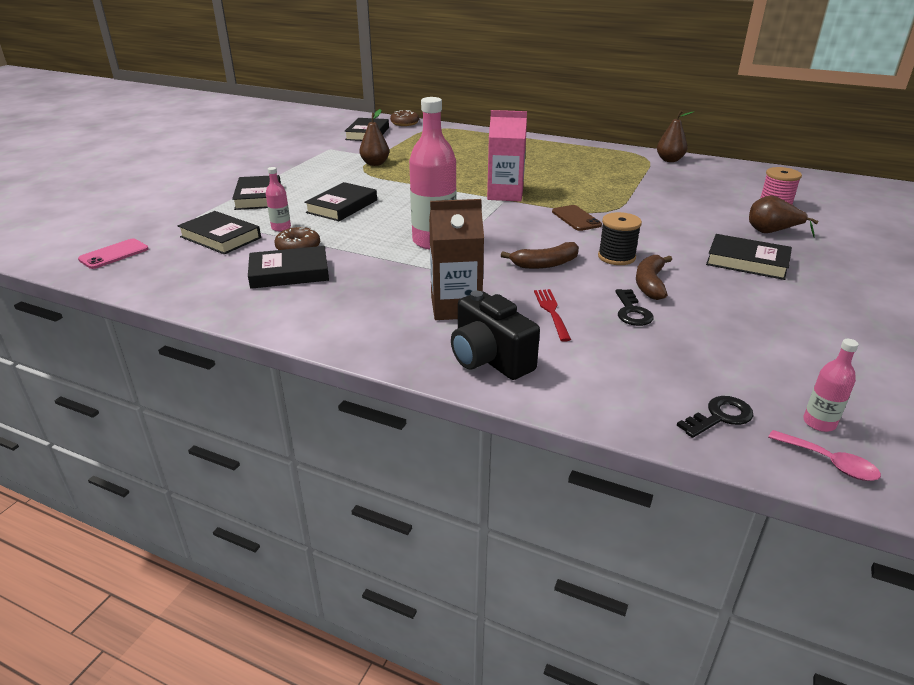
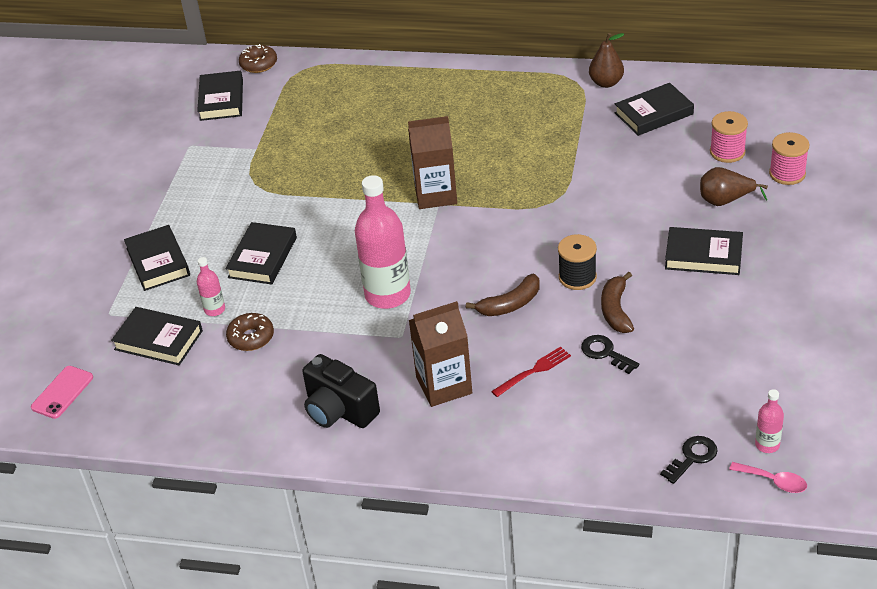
camera: 10 degrees left, 10 degrees up
black book [248,246,329,289] -> black book moved to [615,83,694,136]
brown pear [360,109,389,166] -> none
black camera [451,291,540,380] -> black camera moved to [302,354,380,428]
pink carton [487,110,527,202] -> brown carton [408,116,457,209]
red fork [534,289,571,342] -> red fork turned 75 degrees clockwise [491,347,571,397]
brown phone [552,205,602,231] -> none
black key [615,289,654,326] -> black key turned 150 degrees clockwise [581,335,639,374]
none -> pink spool [769,132,810,185]

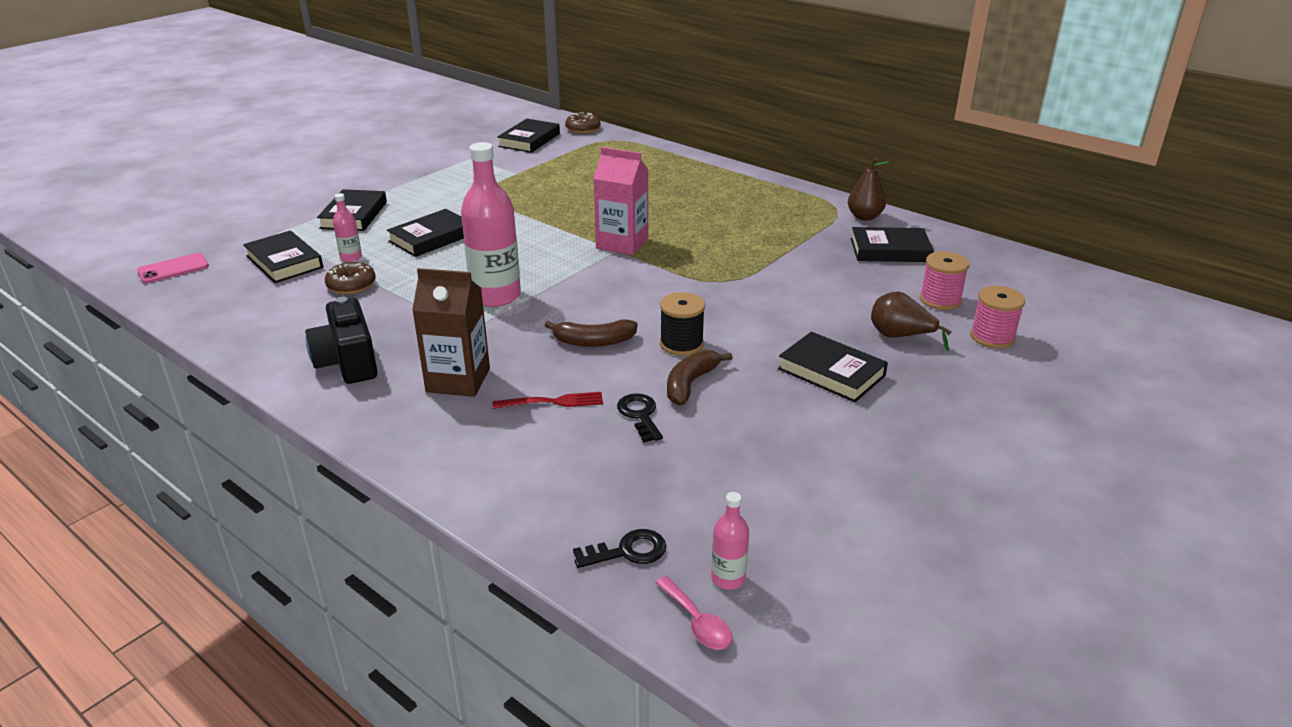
camera: 25 degrees right, 10 degrees down
brown carton [408,116,457,209] -> pink carton [593,147,649,255]

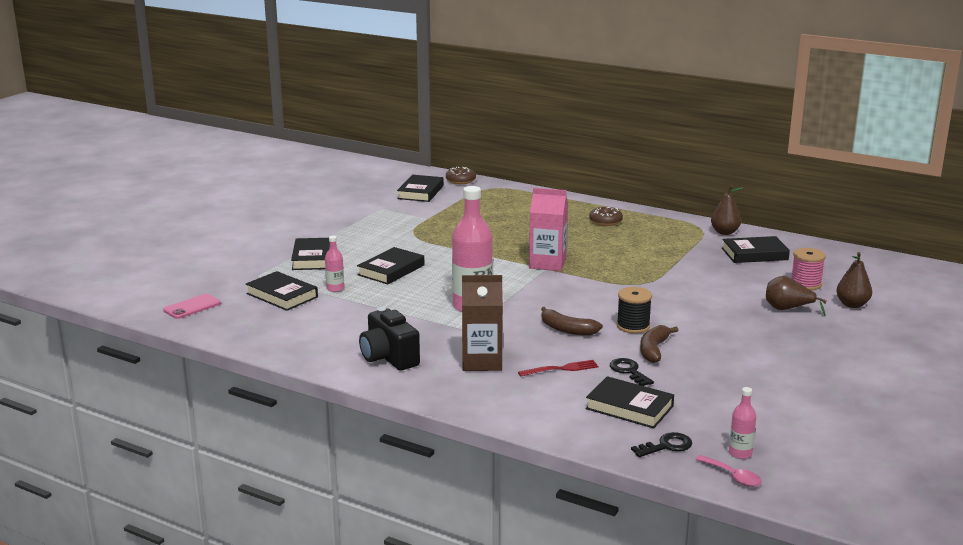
camera: 10 degrees left, 10 degrees down
brown donut [325,262,376,294] -> brown donut moved to [589,207,623,226]
brown banana [545,319,638,347] -> brown banana turned 45 degrees clockwise [541,307,603,336]
black book [778,332,888,403] -> black book moved to [586,376,674,429]
pink spool [970,286,1025,349] -> brown pear [836,252,872,308]

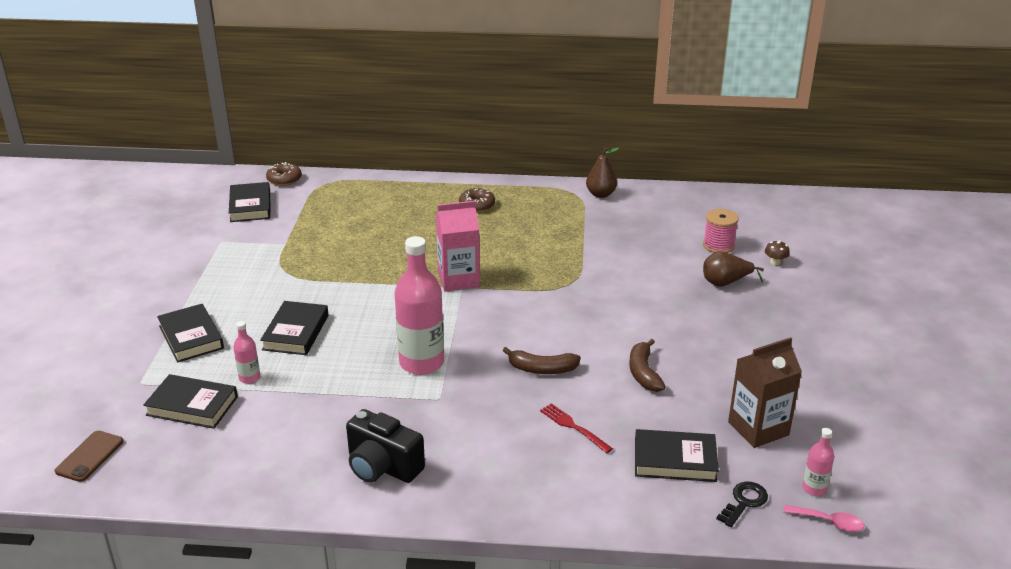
camera: 25 degrees left, 10 degrees up
pink phone [163,294,221,319] -> brown phone [55,431,123,482]
brown carton [462,275,503,371] -> brown carton moved to [728,337,802,448]
red fork [518,360,598,377] -> red fork turned 90 degrees counterclockwise [540,403,613,453]
black key [610,358,654,386] -> none
black spool [617,287,652,334] -> none
black book [722,236,790,263] -> none
brown pear [836,252,872,308] -> brown mushroom [765,240,790,265]

